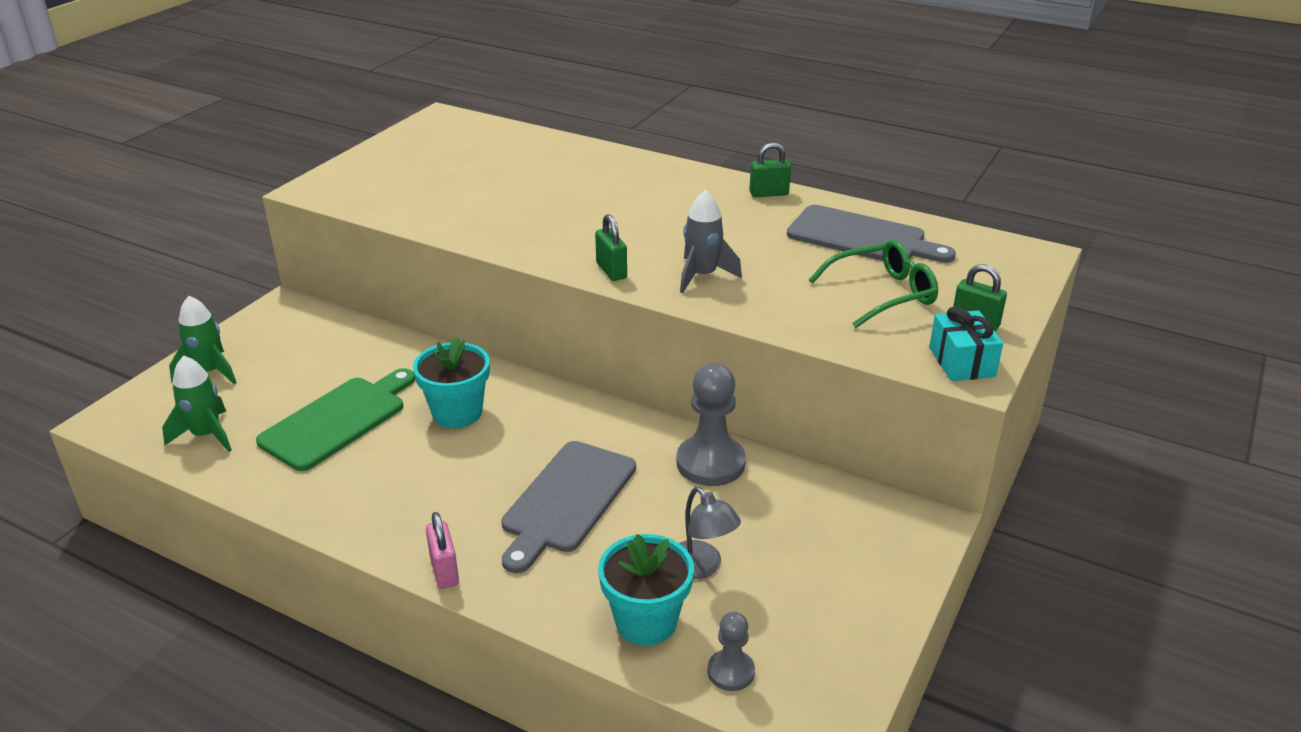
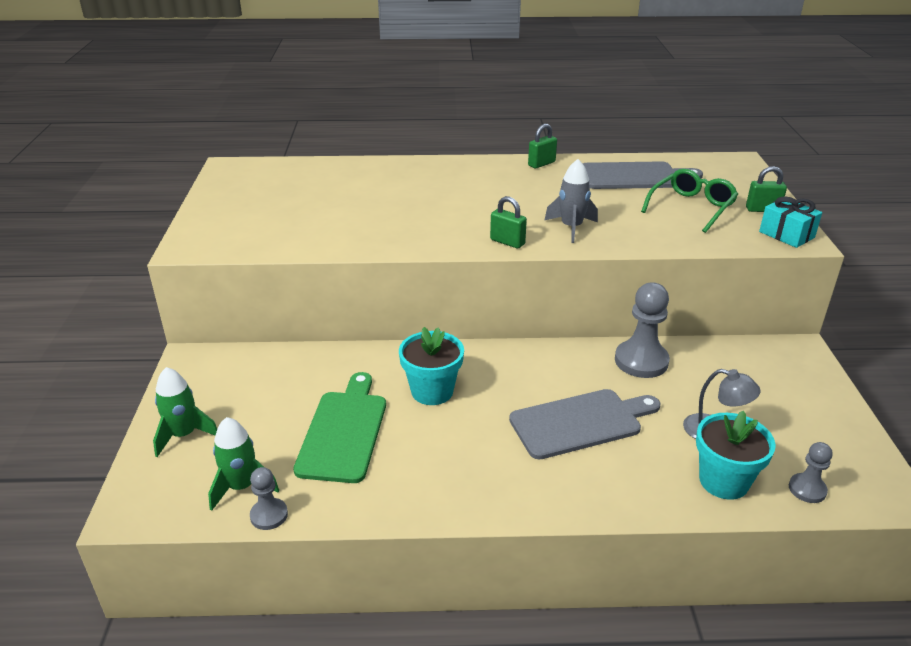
camera: 30 degrees left, 0 degrees up
pink padlock [426,512,459,589] -> none
grey cutting board [501,441,636,573] -> grey cutting board turned 105 degrees counterclockwise [509,389,660,459]
none -> grey pawn [250,467,288,530]

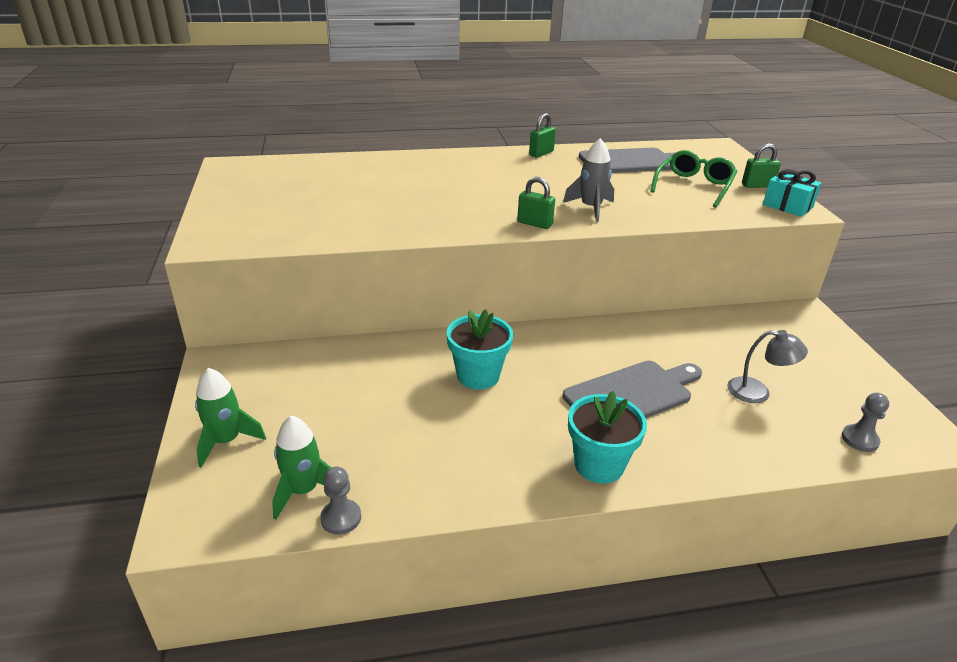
camera: 10 degrees left, 0 degrees up
green cutting board [293,372,386,483] -> none
grey pawn [615,283,670,378] -> none
turquoise flower pot [696,411,776,500] -> turquoise flower pot moved to [568,391,647,483]

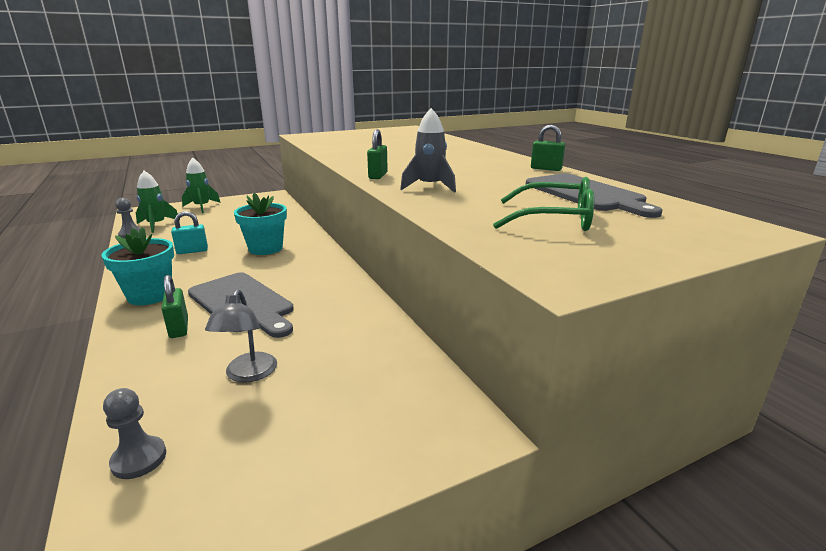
camera: 75 degrees right, 10 degrees down
green padlock [742,143,781,188] -> green padlock moved to [162,275,188,338]
turquoise gift [763,169,821,217] -> none
none -> turquoise padlock [171,211,208,254]

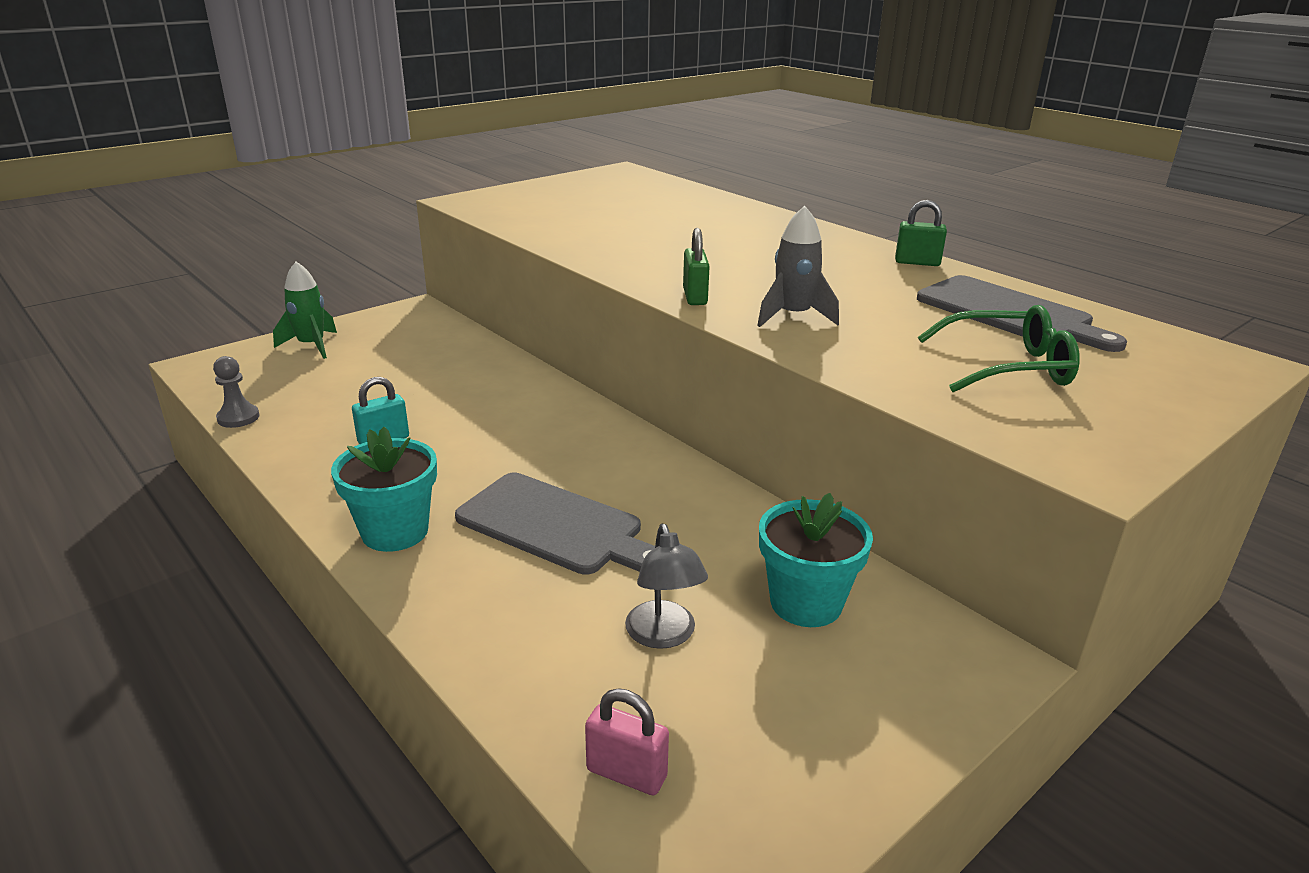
camera: 15 degrees left, 5 degrees up
grey pawn [103,388,166,479] -> pink padlock [585,688,669,796]
green rocket [136,171,178,233] -> none
green padlock [162,275,188,338] -> none
turquoise flower pot [234,193,287,255] -> turquoise flower pot moved to [759,493,873,627]

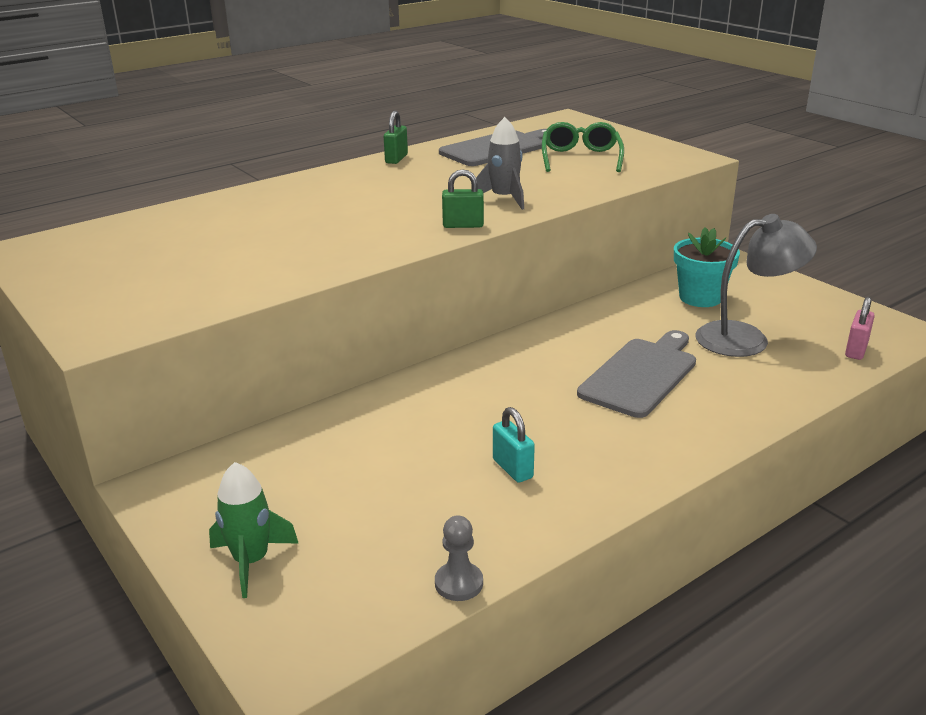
camera: 85 degrees left, 0 degrees up
turquoise flower pot [331,427,437,552] -> none
grey lamp [625,524,708,649] -> grey lamp [696,214,817,357], size x1.64

